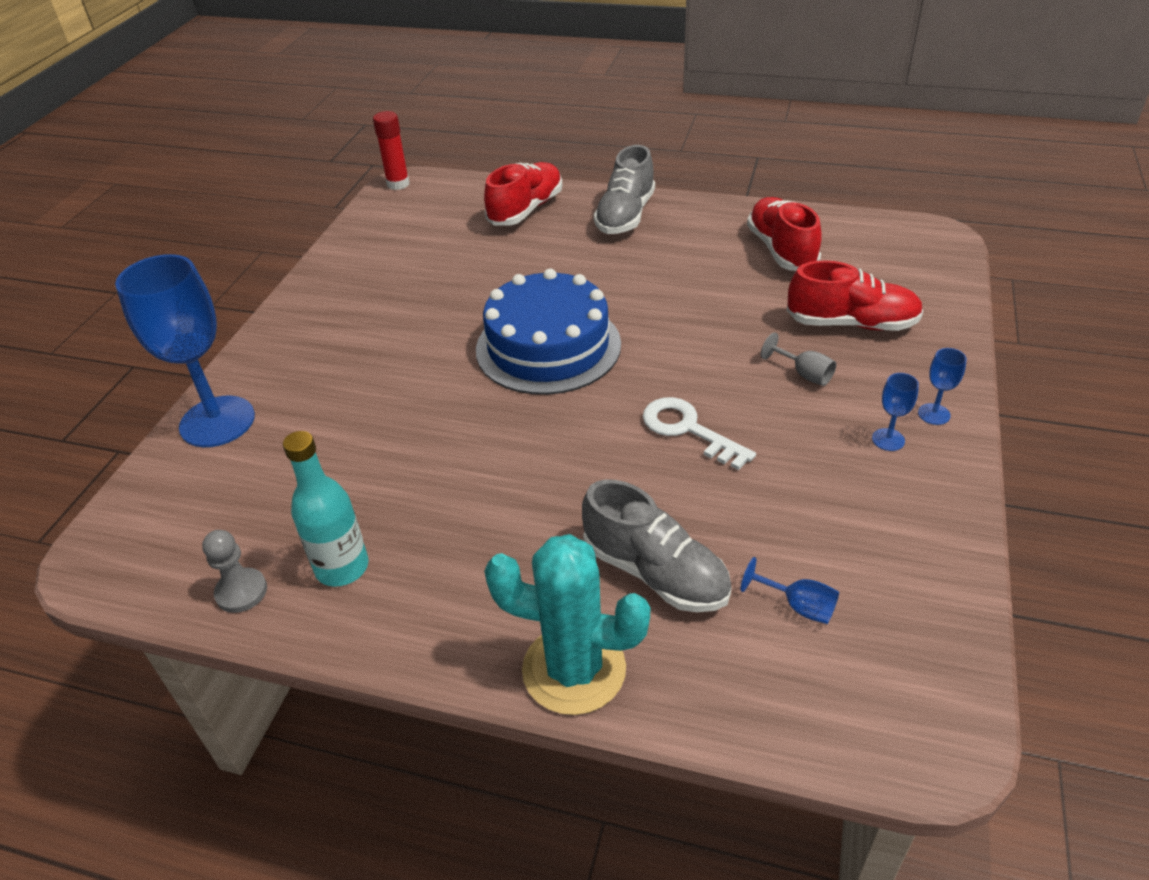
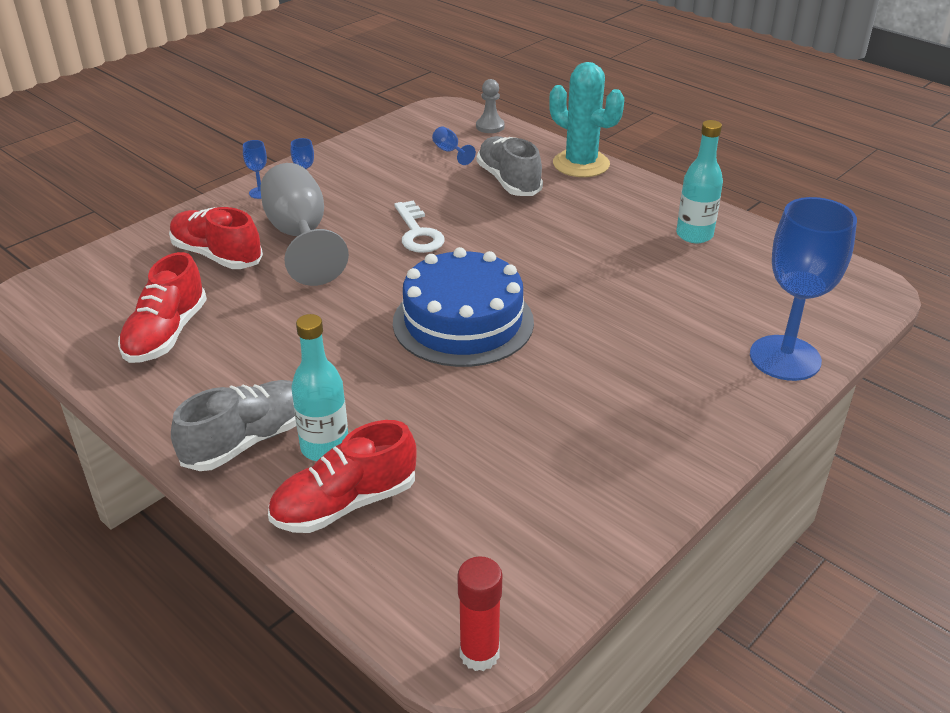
camera: 155 degrees left, 5 degrees down
grey pawn [202,530,267,613] -> grey pawn moved to [476,79,505,133]
grey goblet [761,332,836,386] -> grey goblet [260,163,349,286], size x2.48
none -> turquoise bottle [292,314,348,461]

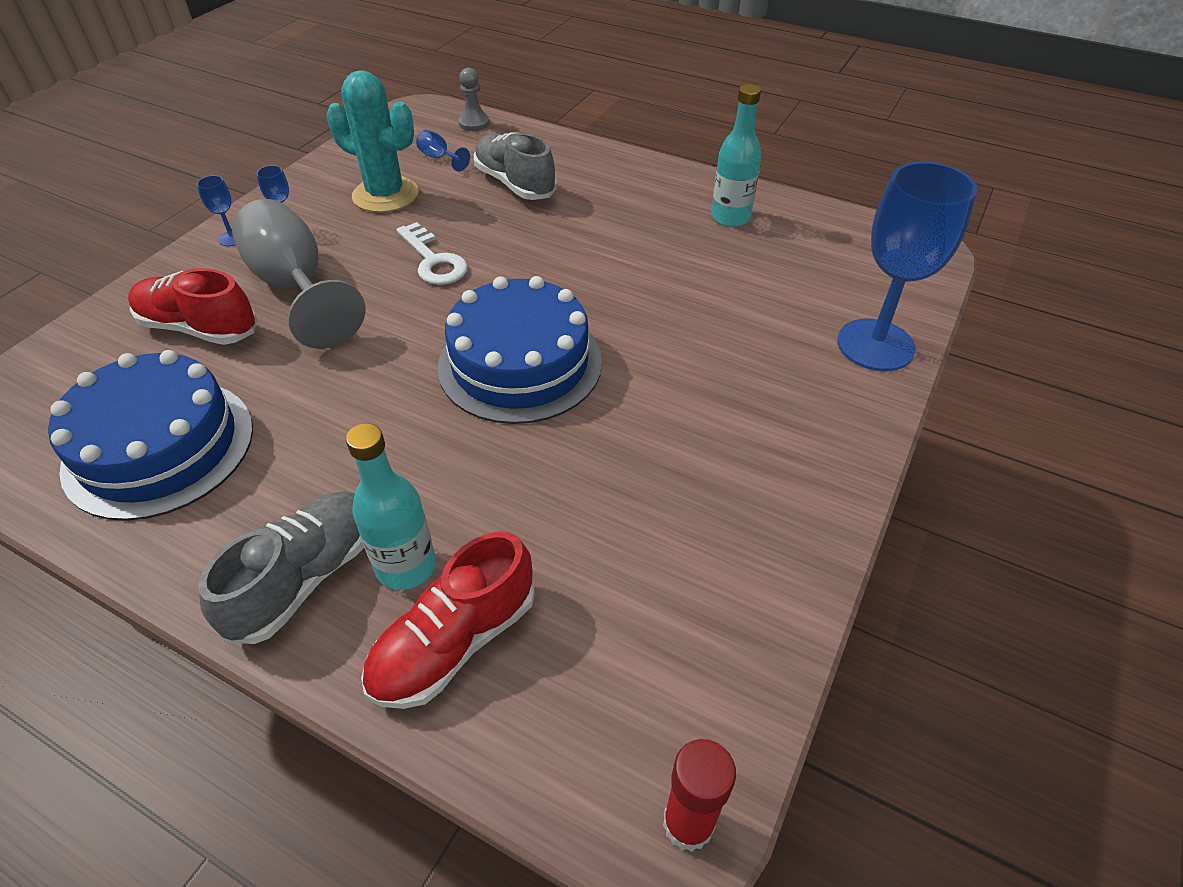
camera: 15 degrees left, 10 degrees up
red shoe [118,252,207,363] -> blue cake [48,350,253,521]
turquoise cactus [549,62,624,177] -> turquoise cactus moved to [326,70,419,213]

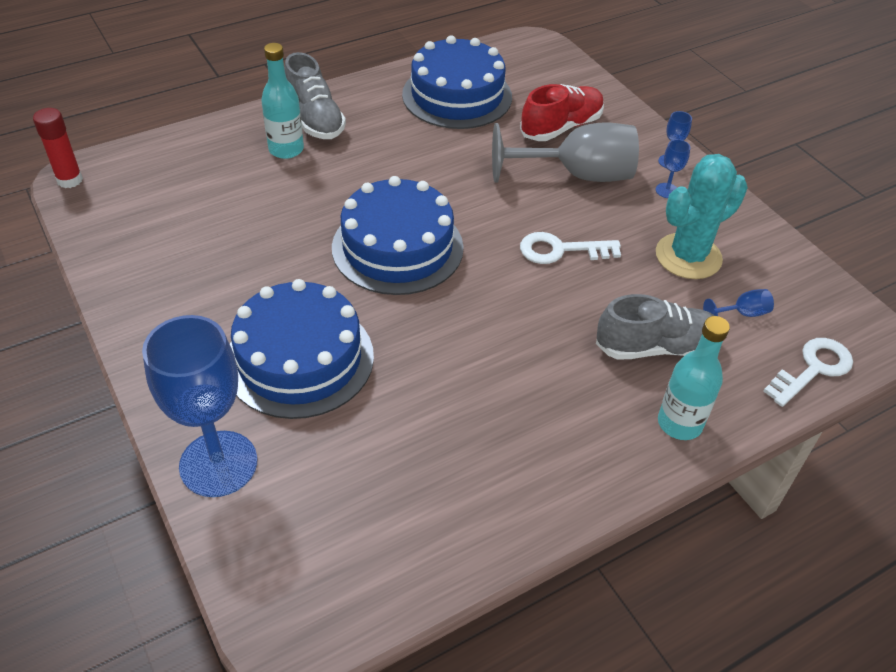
camera: 120 degrees right, 0 degrees up
red shoe [361,531,535,709] -> none
grey pawn [458,68,490,131] -> white key [763,338,853,407]
turquoise bottle [711,84,761,227] -> turquoise bottle moved to [658,316,730,440]
none -> blue cake [230,279,374,419]

